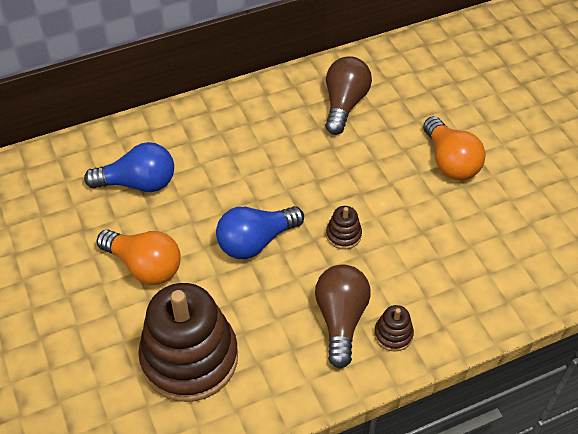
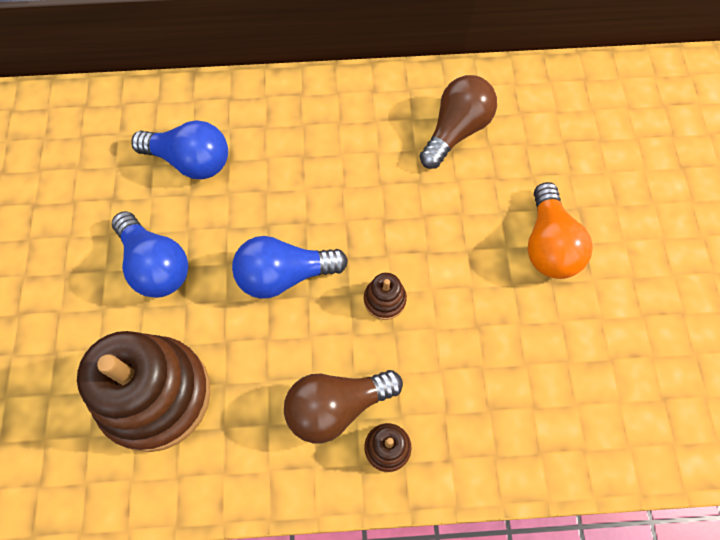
camera: 20 degrees right, 15 degrees up
orange light bulb [97,229,181,285] -> blue light bulb [112,211,188,298]
brown light bulb [315,264,371,369] -> brown light bulb turned 135 degrees counterclockwise [284,370,403,443]

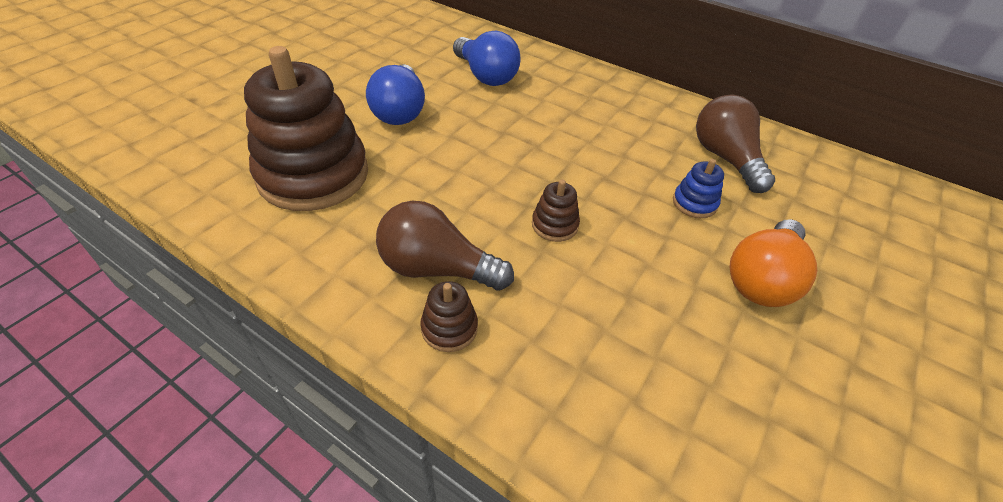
camera: 35 degrees right, 20 degrees down
blue light bulb [232,236,348,299] -> none
brown light bulb [419,75,497,169] -> brown light bulb turned 90 degrees counterclockwise [696,95,775,193]
none -> blue stacking toy [673,159,724,218]

